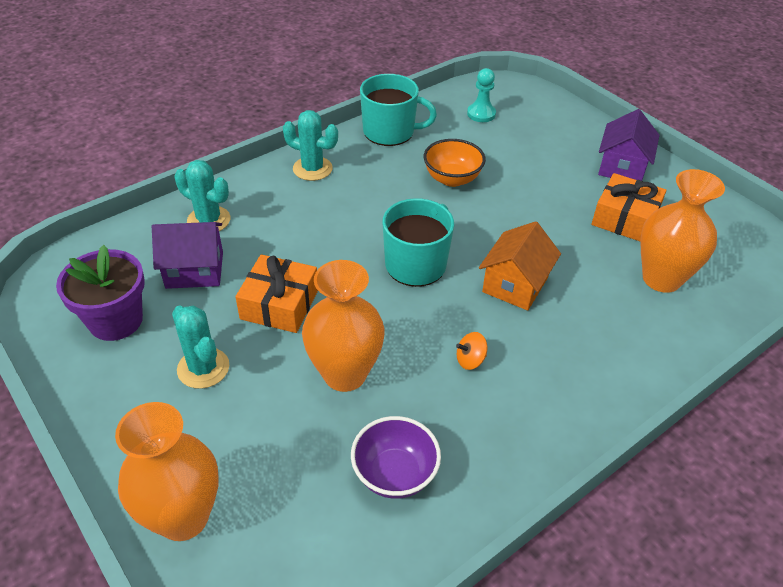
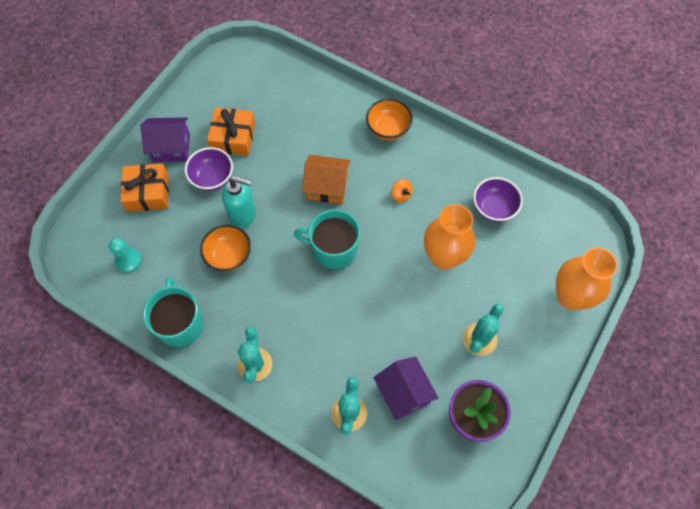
camera: 110 degrees left, 20 degrees up
orange gift [235,254,318,333] -> orange gift moved to [121,163,169,212]
orange vase [641,169,725,293] -> none
none -> purple bowl [185,147,233,191]
none -> turquoise soap dispenser [222,176,256,229]
none -> orange bowl [366,99,413,140]

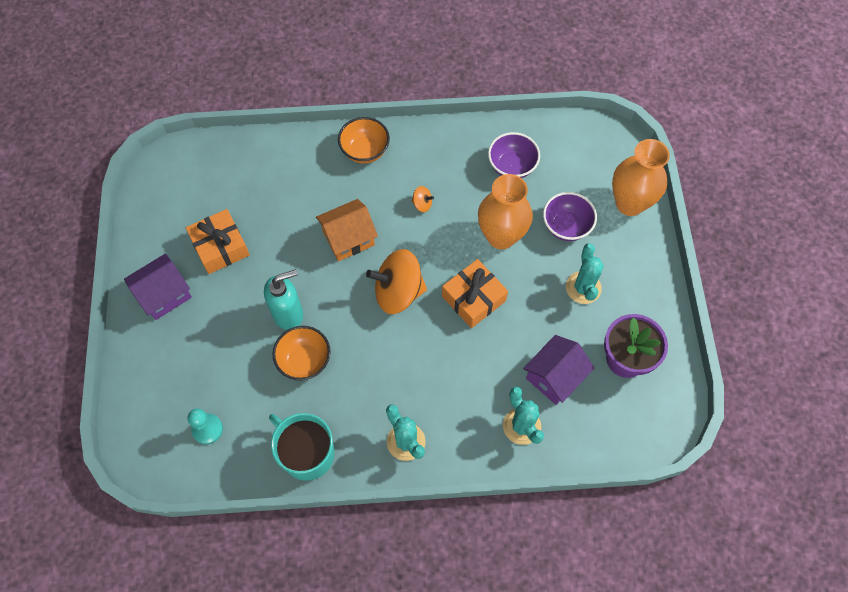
camera: 35 degrees left, 0 degrees up
orange gift [121,163,169,212] -> orange gift moved to [442,259,508,328]
purple bowl [185,147,233,191] -> purple bowl moved to [543,192,597,241]
turquoise mug [294,209,360,270] -> orange spinning top [366,249,427,314]
purple house [373,356,438,420] -> purple house turned 75 degrees counterclockwise [523,335,594,405]

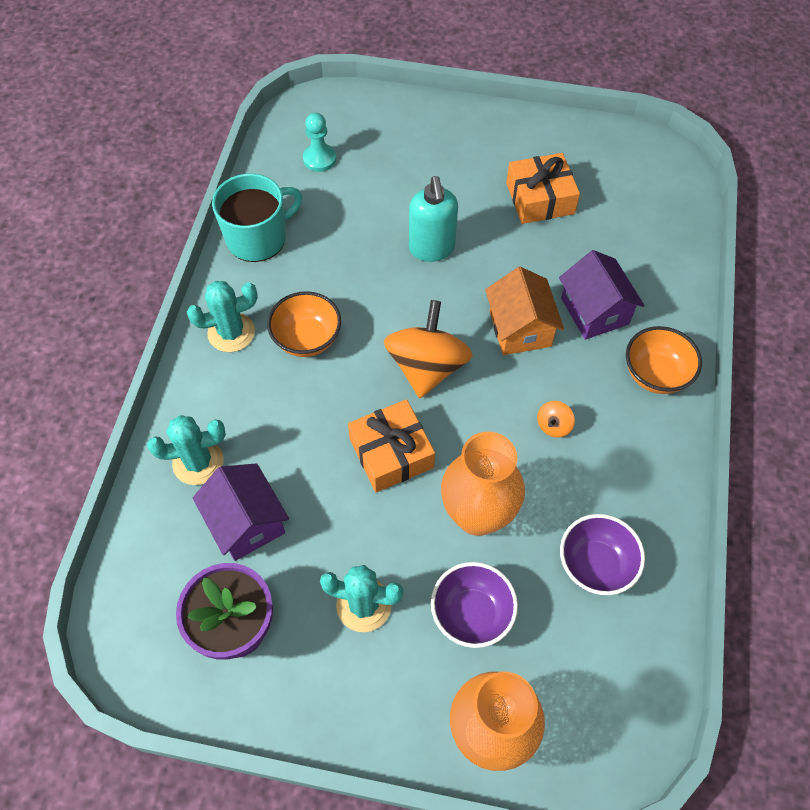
camera: 105 degrees right, 5 degrees down
purple house [124,253,192,320] -> purple house moved to [559,250,645,340]
orange bowl [273,326,331,380] -> orange bowl moved to [267,291,341,357]

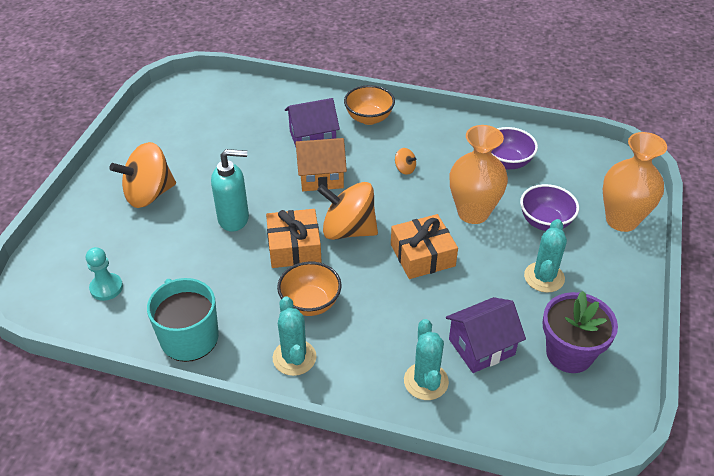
camera: 85 degrees left, 15 degrees down
orange gift [506,153,580,224] -> orange gift moved to [266,209,322,268]
none -> orange spinning top [110,142,176,208]

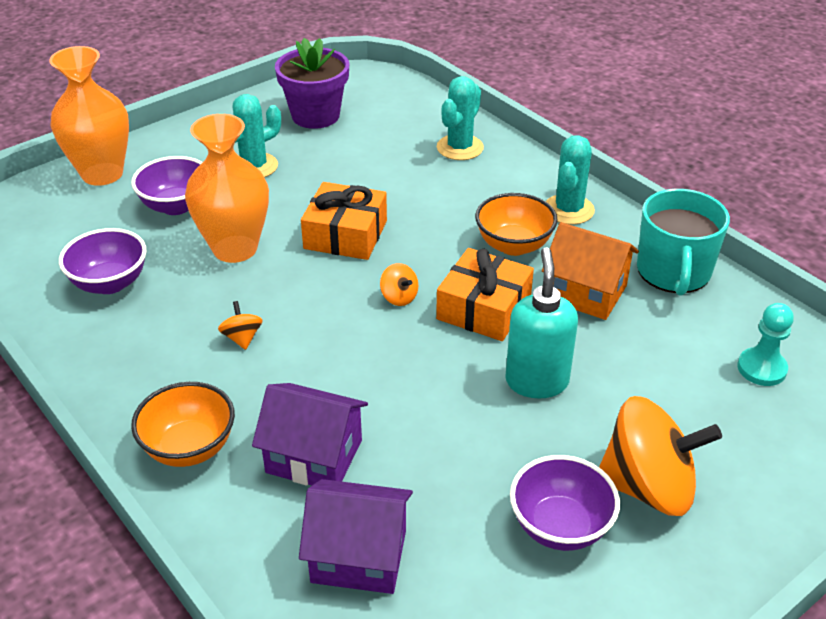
camera: 145 degrees left, 5 degrees down
turquoise soap dispenser [211,149,249,232] -> turquoise soap dispenser turned 60 degrees clockwise [505,247,578,398]
orange house [295,138,347,191] -> orange house moved to [542,222,639,320]
orange spinning top [317,182,378,240] -> orange spinning top [380,263,418,306], size x0.42
purple house [446,297,526,373] -> purple house moved to [299,479,413,594]
none -> purple bowl [510,455,620,551]

